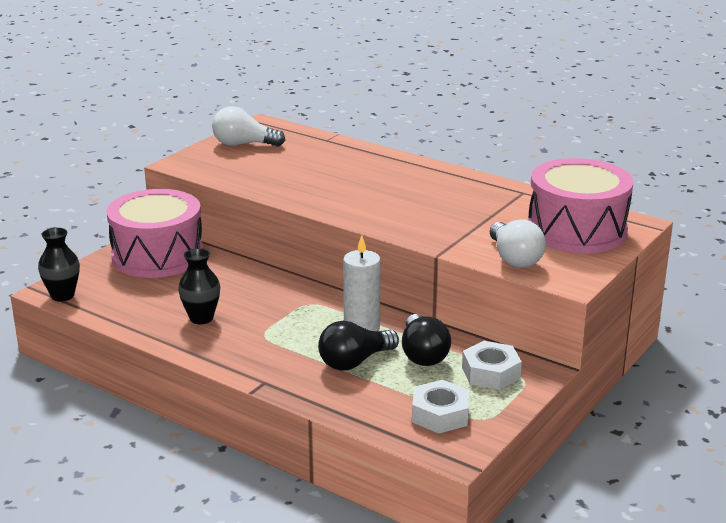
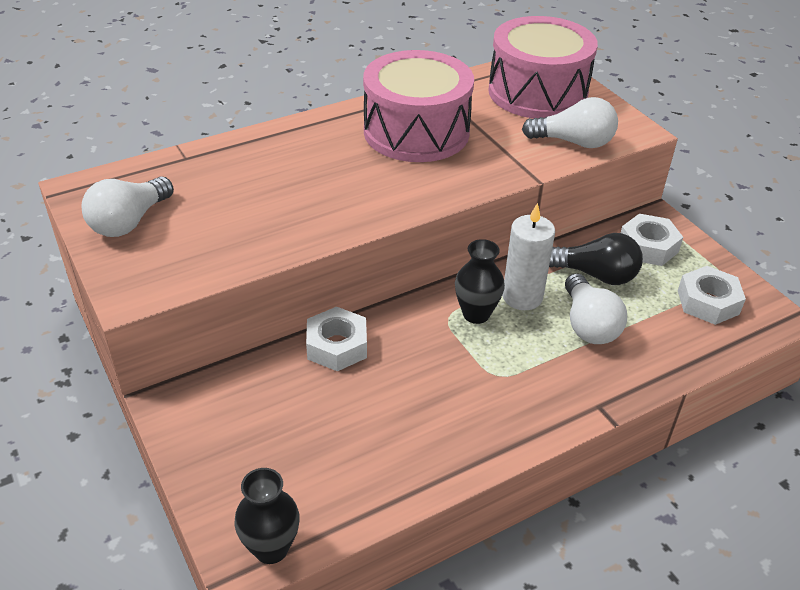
camera: 65 degrees left, 15 degrees up
pink drum [107,189,203,278] -> pink drum moved to [363,50,474,162]
black vase [178,248,220,324] -> black vase moved to [455,239,505,324]
black light bulb [318,321,399,371] -> white light bulb [565,273,627,344]
none -> white nut [306,306,367,371]

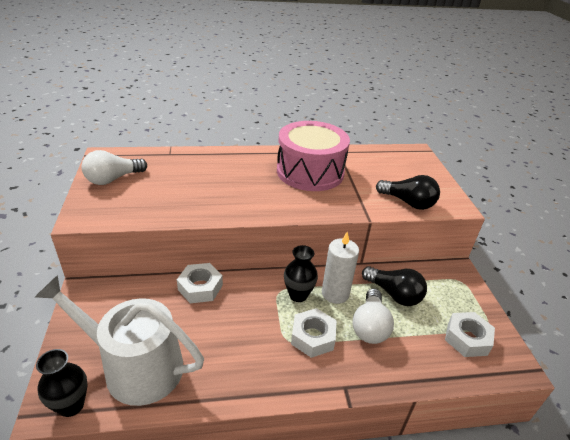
camera: 20 degrees right, 5 degrees down
pink drum [488,16,598,118] -> none
white light bulb [522,97,618,148] -> black light bulb [376,175,440,210]
white nut [621,214,683,266] -> white nut moved to [291,308,337,358]
none -> white watering can [35,275,204,406]

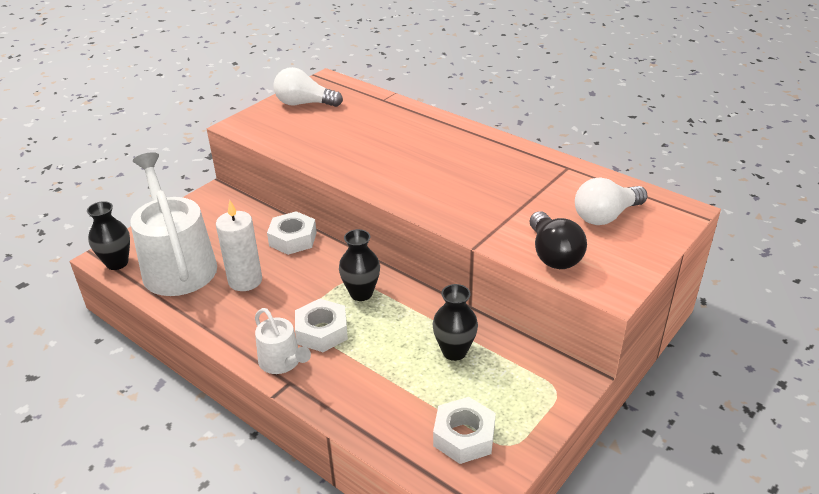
camera: 50 degrees right, 0 degrees up
pink drum [277,121,350,191] -> none
white candle [322,232,359,304] -> white candle moved to [216,200,262,291]
white light bulb [353,288,394,344] -> white light bulb moved to [575,177,647,225]
black light bulb [362,266,427,306] -> black vase [432,284,478,361]
none -> white watering can [255,308,311,374]

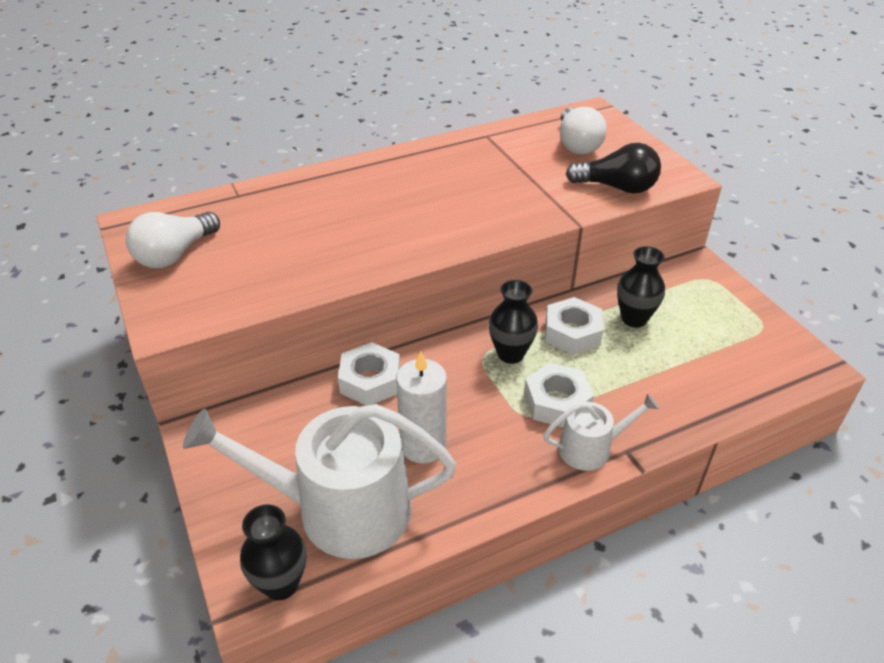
camera: 65 degrees left, 5 degrees up
white nut [433,397,496,464] -> white nut moved to [545,297,603,355]

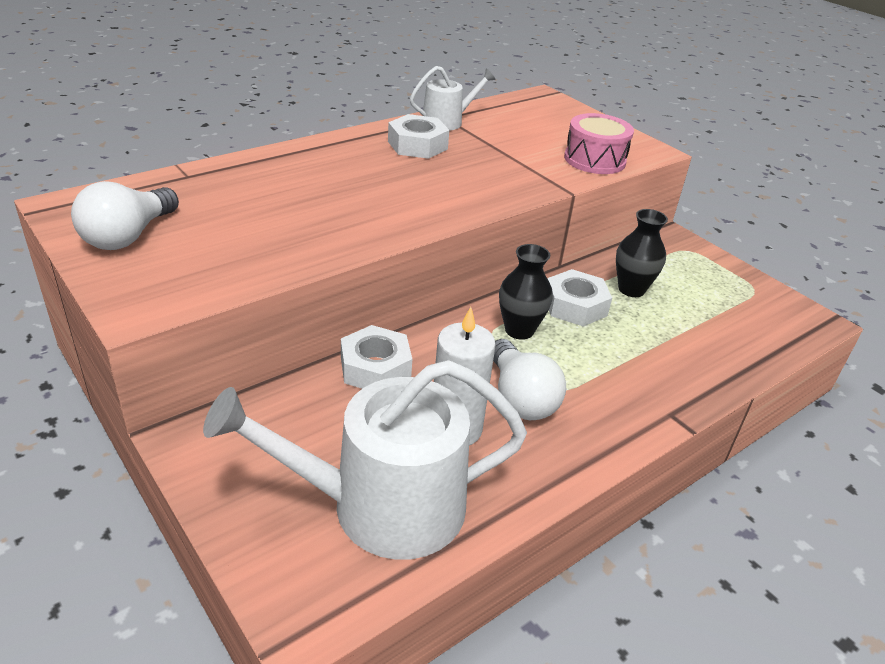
camera: 15 degrees left, 5 degrees down
black vase [240,504,307,600] -> none
white nut [524,363,594,427] -> white nut moved to [388,114,449,159]
white watering can [544,393,659,471] -> white watering can moved to [410,66,496,131]
white light bulb [560,107,607,155] -> white light bulb moved to [493,339,566,420]
black light bulb [566,143,661,194] -> pink drum [564,113,634,174]

